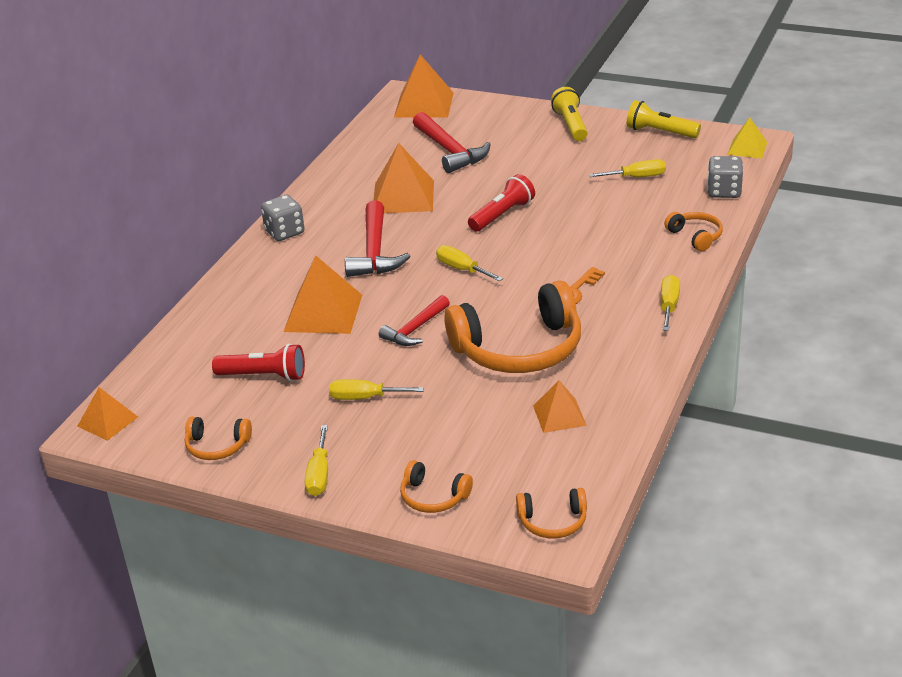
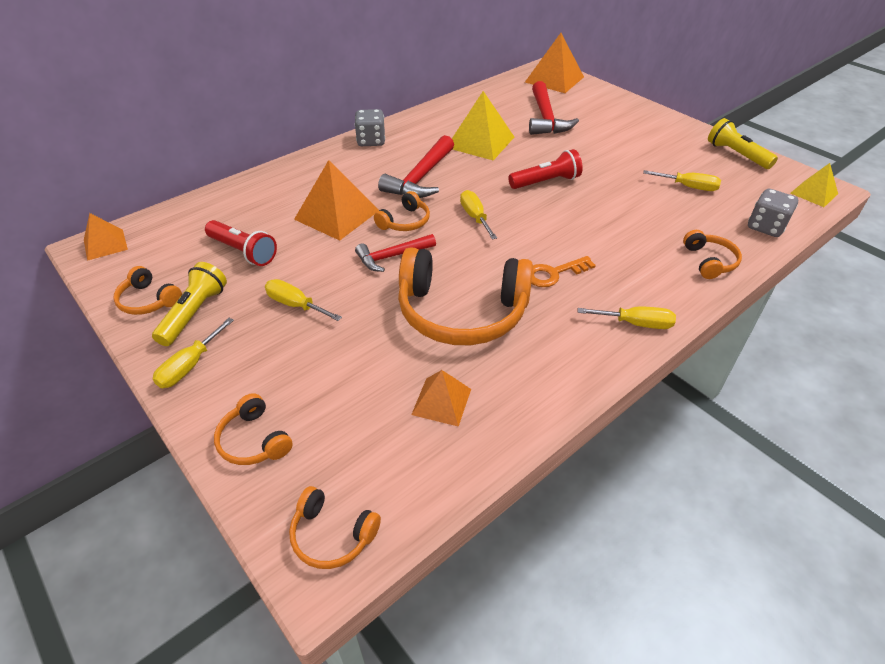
camera: 25 degrees right, 10 degrees up
orange pyramid [374,143,434,213] -> yellow pyramid [452,91,514,160]
yellow flashlight [551,87,588,141] -> yellow flashlight moved to [152,262,227,346]
yellow screwdriver [661,275,680,331] -> yellow screwdriver turned 60 degrees clockwise [578,306,676,329]
none -> orange headphones [374,191,430,231]

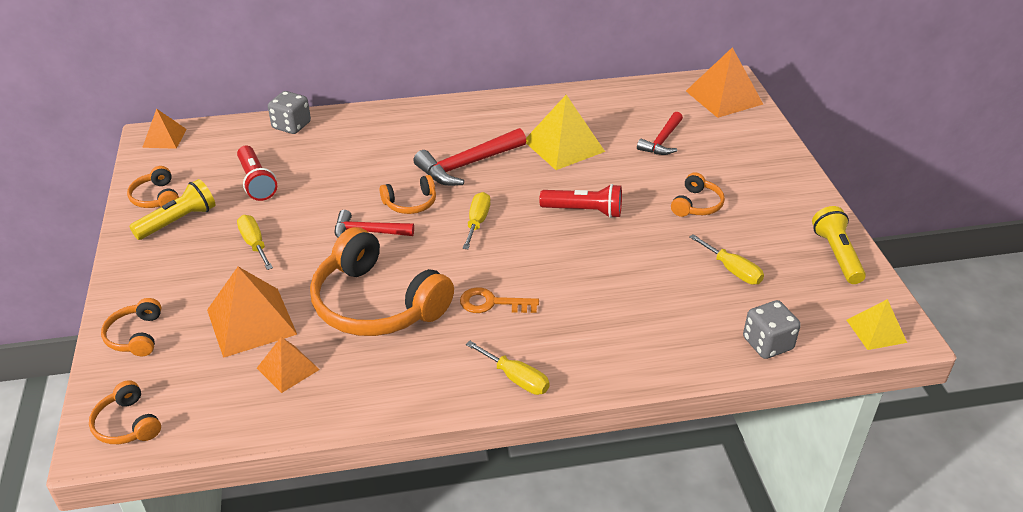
camera: 30 degrees right, 5 degrees down
yellow screwdriver [153,318,234,388] -> none
orange pyramid [294,160,379,241] -> orange pyramid moved to [207,267,297,358]
grey dice [355,109,385,146] -> grey dice moved to [268,91,311,134]
red hammer [529,81,579,135] -> red hammer [637,112,683,155], size x0.64
orange headphones [683,230,742,279] -> orange headphones moved to [671,172,725,217]

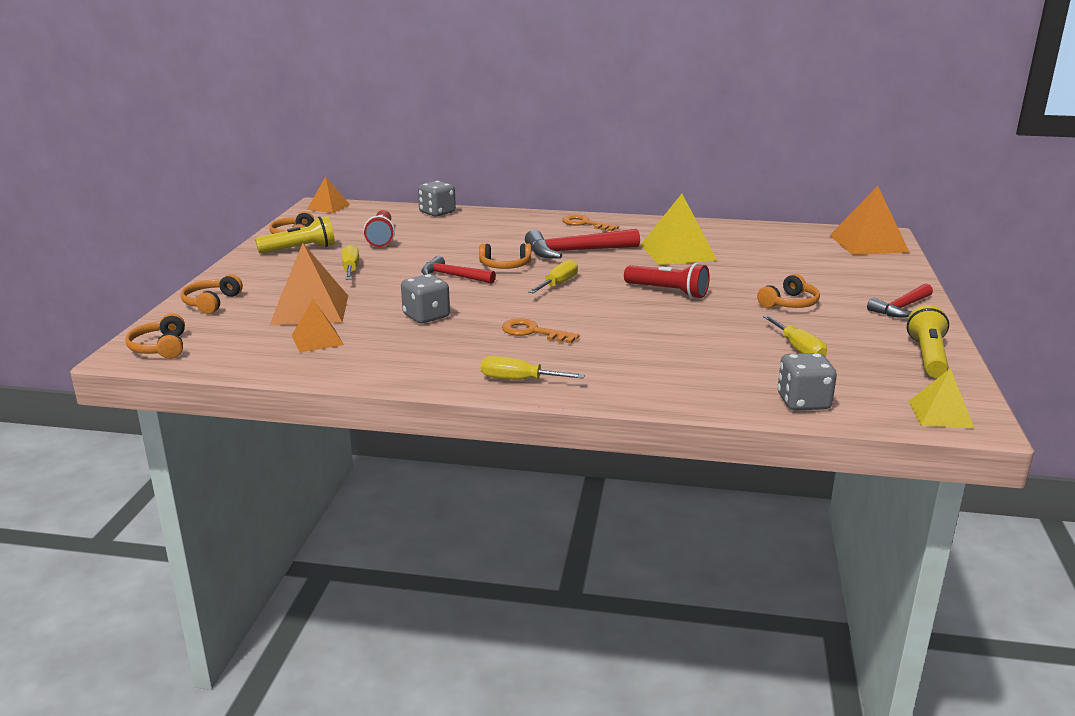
camera: 20 degrees right, 15 degrees down
orange headphones [310,227,454,336] -> grey dice [401,274,450,323]
yellow screwdriver [466,341,550,395] -> yellow screwdriver turned 135 degrees clockwise [481,356,585,380]
red hammer [637,112,683,155] -> red hammer moved to [867,284,933,318]
none -> orange key [562,215,619,231]

